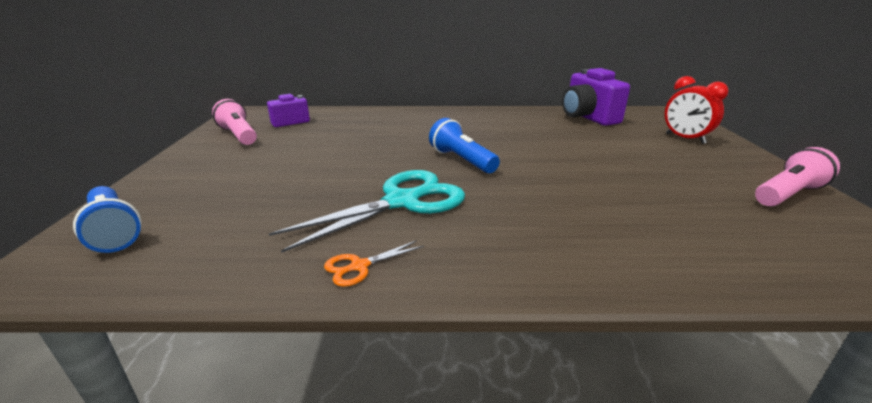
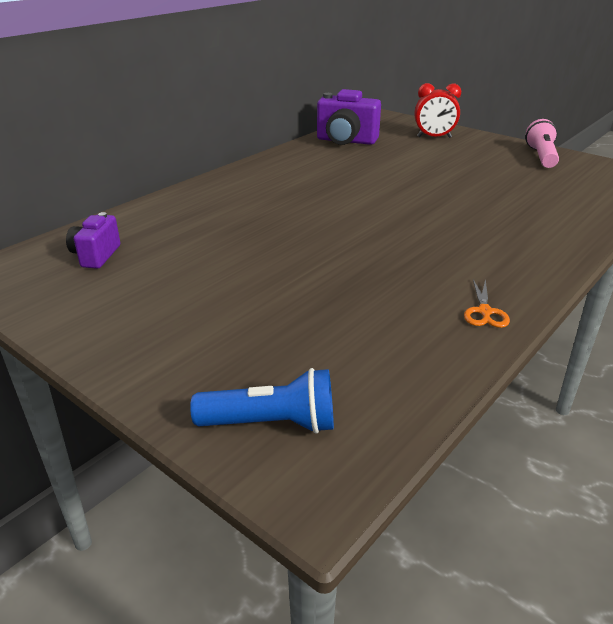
camera: 50 degrees left, 5 degrees up
pink flashlight [212,99,257,145] -> none
turquoise scissors [269,170,465,253] -> none
blue flashlight [429,118,500,173] -> none

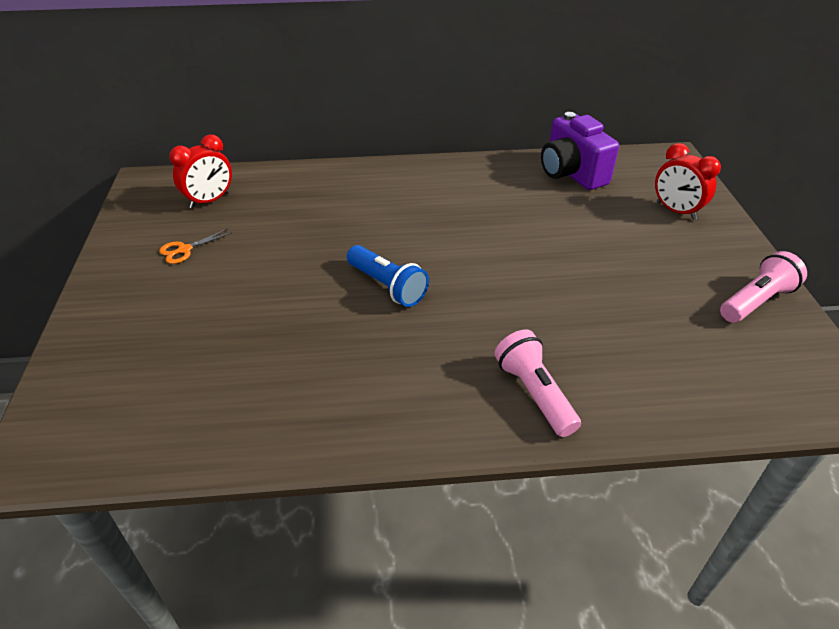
camera: 45 degrees right, 10 degrees up
purple camera [66,212,120,269] -> red clock [169,134,232,209]
blue flashlight [190,368,334,433] -> blue flashlight moved to [347,245,429,307]
orange scissors [464,279,510,328] -> orange scissors moved to [159,229,232,264]
none -> pink flashlight [494,329,581,437]

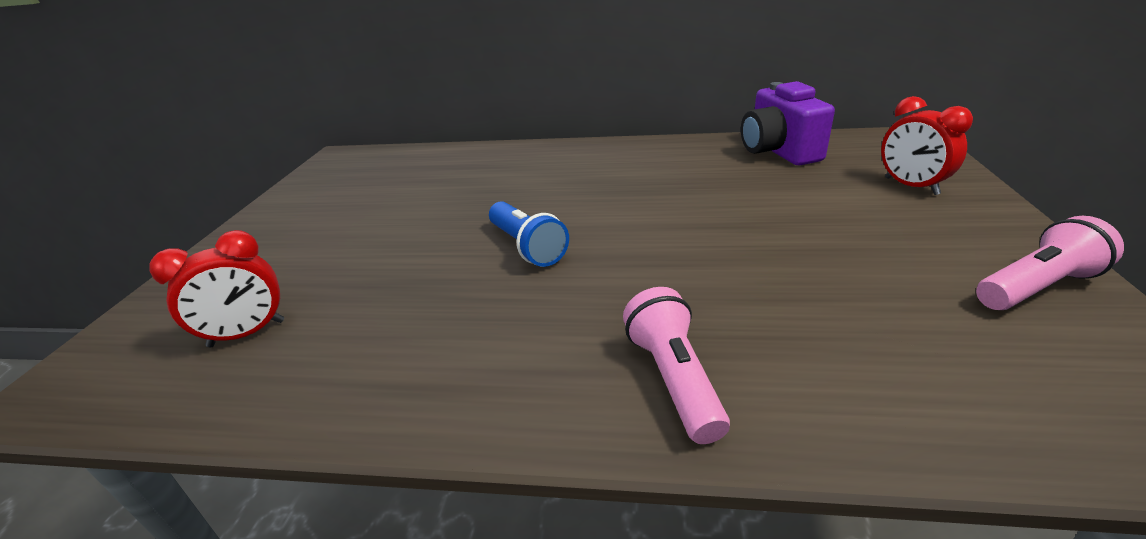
camera: 15 degrees right, 10 degrees down
orange scissors [159,229,232,264] -> none
red clock [169,134,232,209] -> red clock moved to [150,230,284,347]

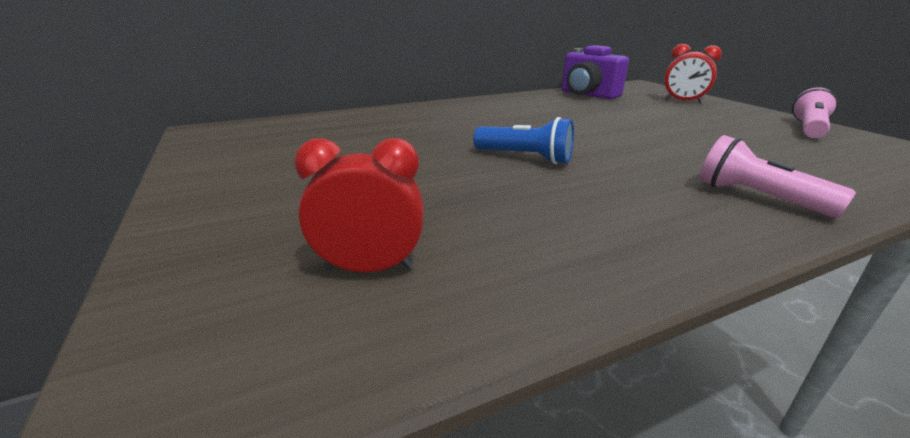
camera: 35 degrees left, 5 degrees down
red clock [150,230,284,347] -> red clock turned 120 degrees counterclockwise [294,138,424,273]

